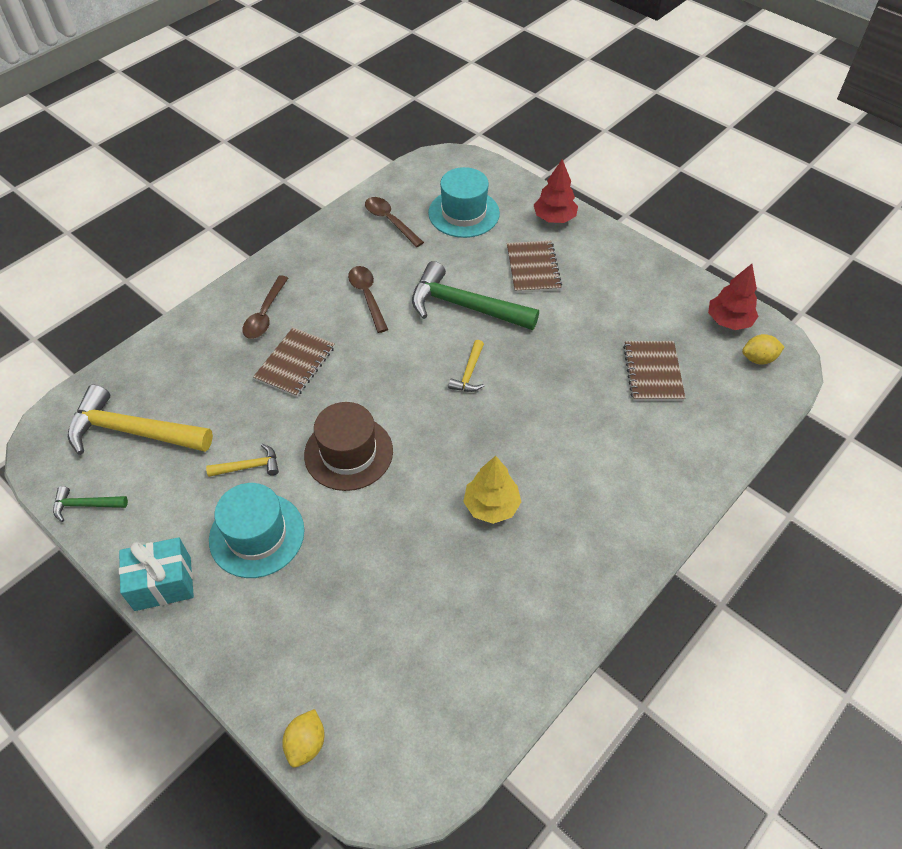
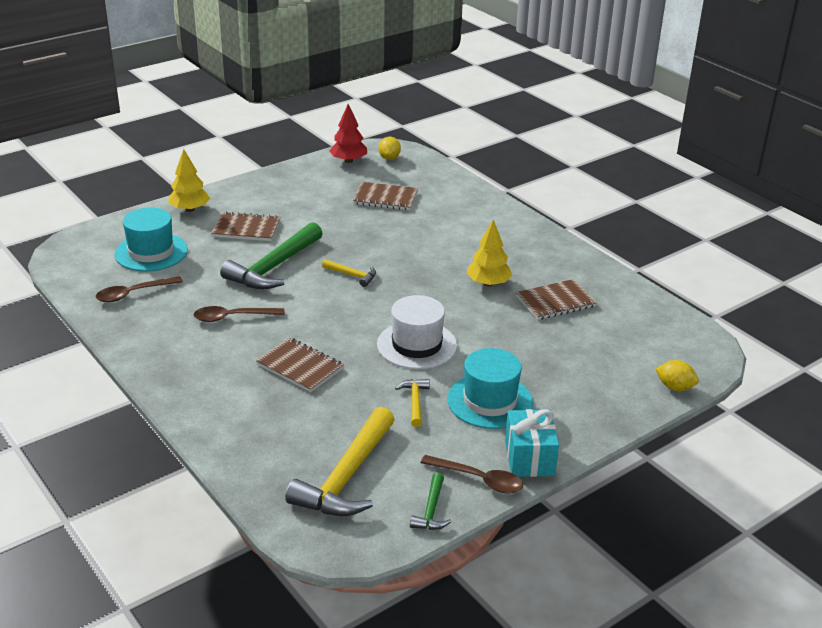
camera: 80 degrees left, 20 degrees down
brown spoon [242,275,288,339] -> brown spoon moved to [421,455,523,494]
brown hat [304,402,393,491] -> white hat [377,295,457,369]
red tree [534,159,578,223] -> yellow tree [168,149,210,212]
none -> brown notebook [516,279,597,320]

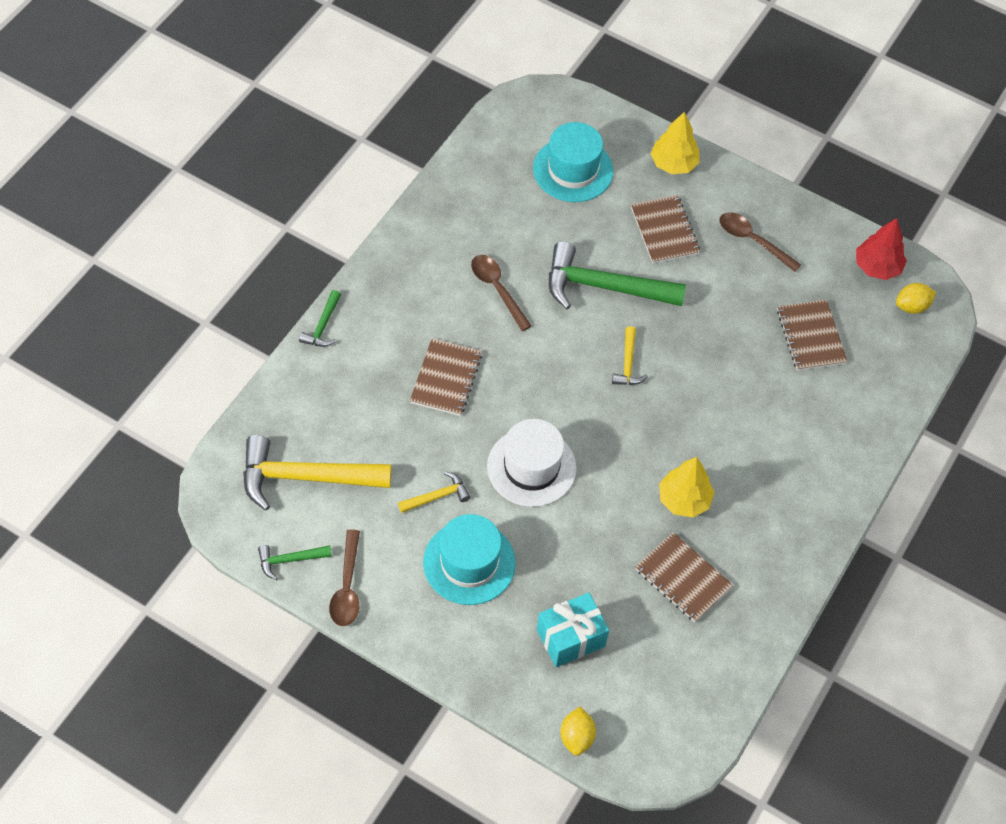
camera: 65 degrees right, 25 degrees up
brown spoon [96,276,183,302] -> brown spoon moved to [720,212,801,272]
turquoise gift [505,409,559,477] -> turquoise gift moved to [537,592,609,667]
none -> green hammer [299,290,341,347]

